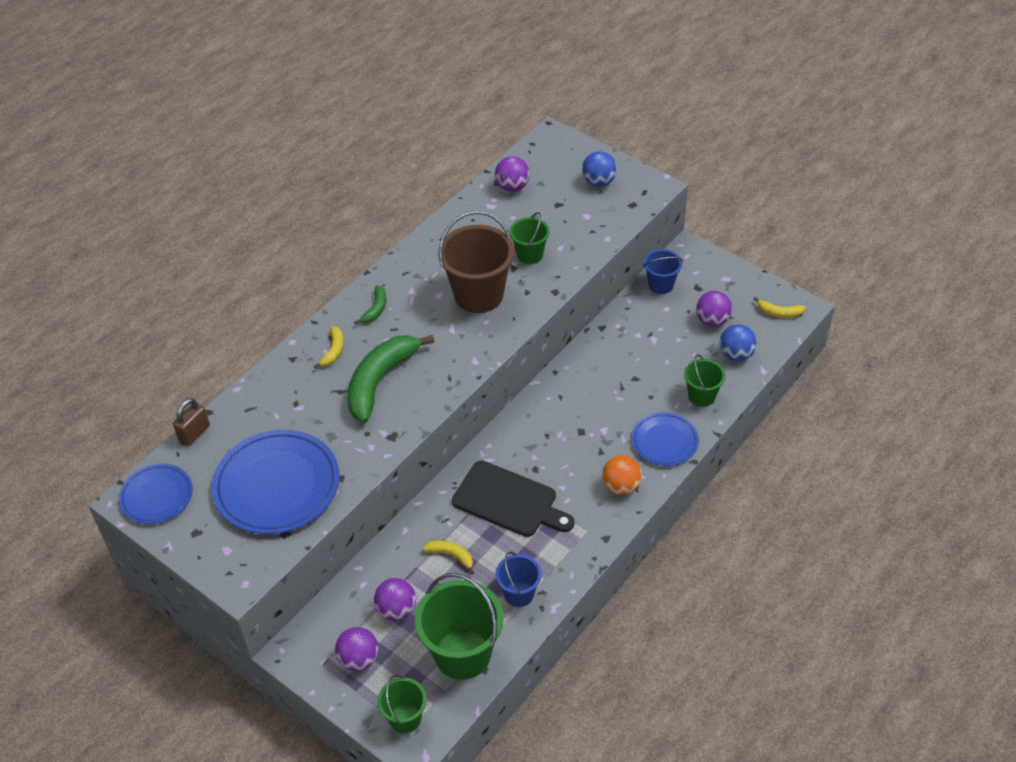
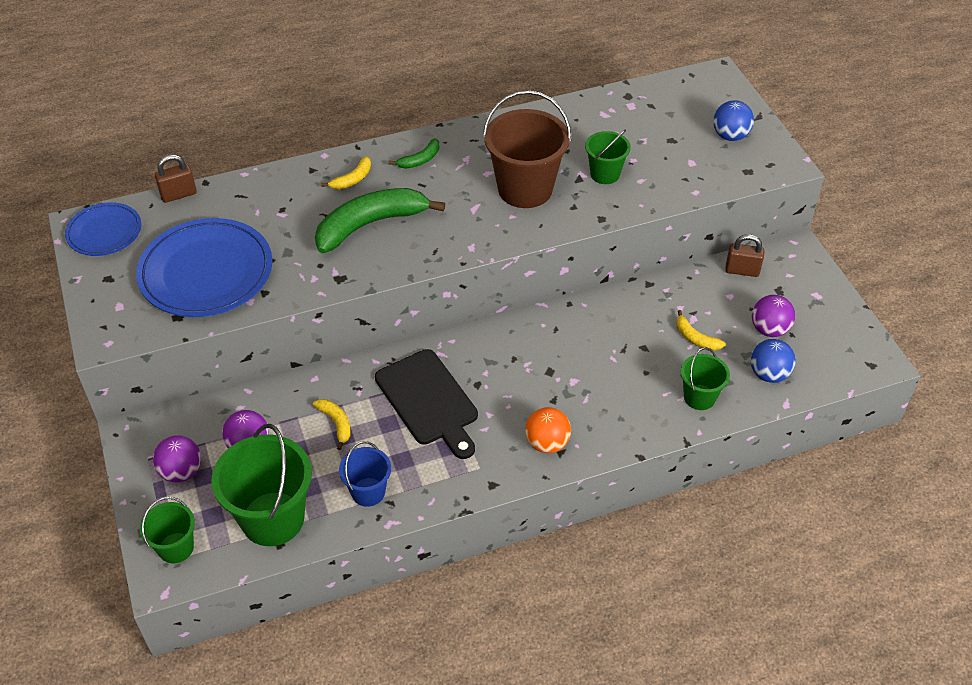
camera: 30 degrees right, 0 degrees up
purple ball [495,156,530,192] -> none
blue plate [632,412,699,466] -> none
blue bucket [643,249,683,294] -> brown padlock [725,234,764,277]
yellow banana [754,297,806,318] -> yellow banana moved to [676,310,726,351]

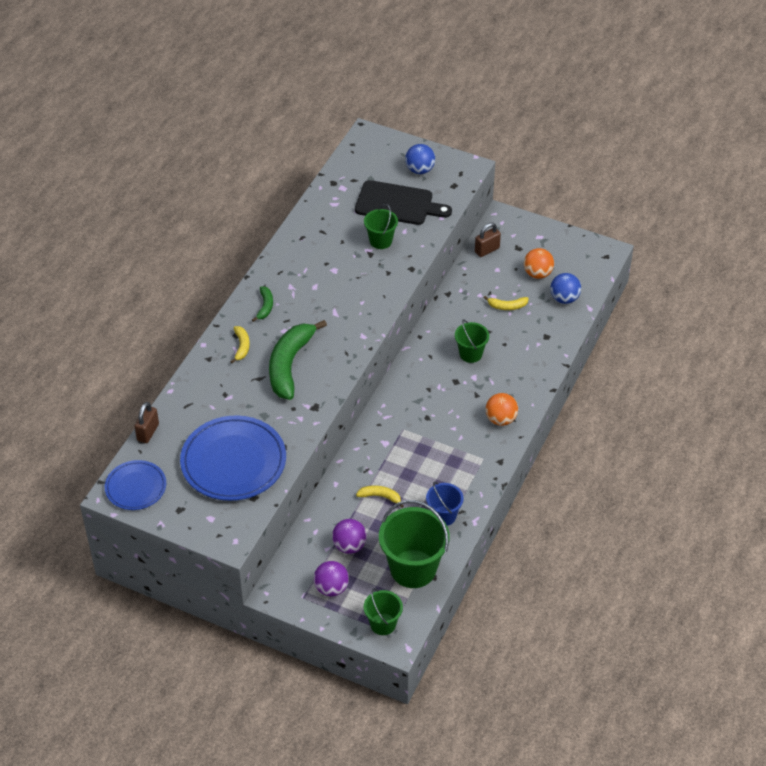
camera: 45 degrees left, 0 degrees up
black cutting board [375,349,478,459] -> black cutting board moved to [355,180,452,225]
brown bucket [483,90,571,208] -> none
green bucket [681,347,730,410] -> green bucket moved to [455,320,489,363]
purple ball [752,295,795,337] -> orange ball [524,248,554,279]

